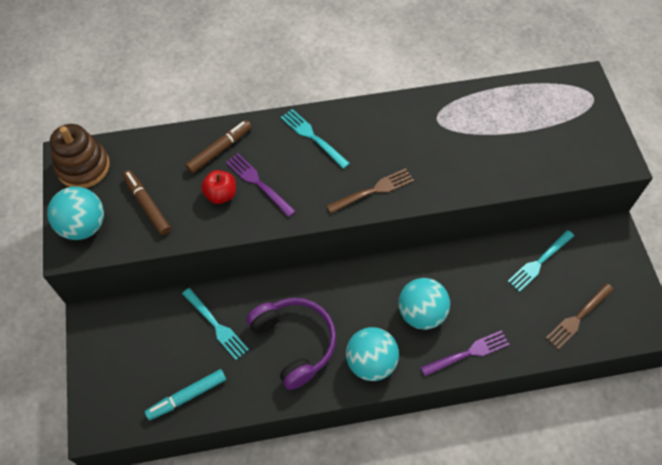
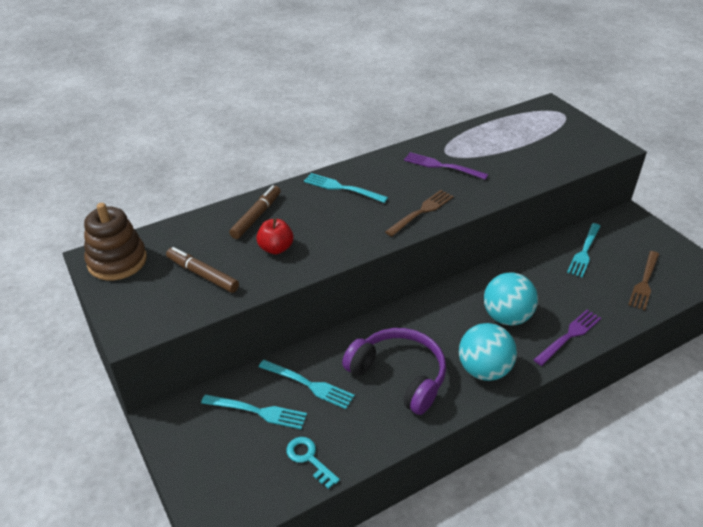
camera: 20 degrees left, 20 degrees down
turquoise ball [47,187,104,240] -> none
turquoise marker [145,369,226,420] -> turquoise key [286,437,340,489]
purple fork [226,153,296,217] -> purple fork moved to [404,152,488,180]
none -> turquoise fork [201,394,307,430]

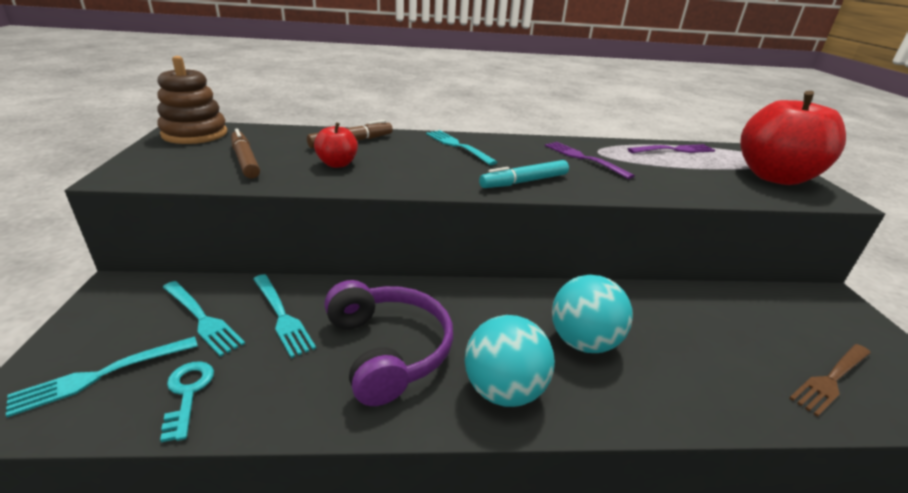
camera: 25 degrees right, 10 degrees down
brown fork [385,190,454,237] -> turquoise marker [479,160,569,188]
purple fork [534,310,601,366] -> purple fork moved to [628,144,715,153]
turquoise fork [567,223,601,278] -> turquoise fork moved to [6,336,198,417]
none -> red apple [740,91,846,185]

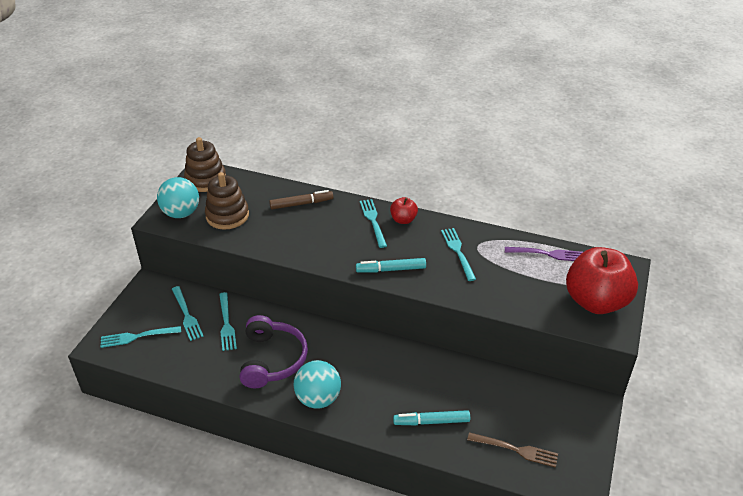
camera: 25 degrees right, 10 degrees up
turquoise key [160,361,214,443] -> none
brown marker [231,129,260,178] -> brown stacking toy [205,172,249,230]
red apple [314,122,358,168] -> red apple moved to [390,197,418,224]
purple fork [545,142,635,179] -> turquoise fork [441,228,476,281]
turquoise ball [552,275,633,353] -> turquoise ball moved to [157,177,199,218]
brown fork [789,344,871,417] -> brown fork turned 150 degrees counterclockwise [467,432,558,468]
none -> turquoise marker [393,410,470,425]

